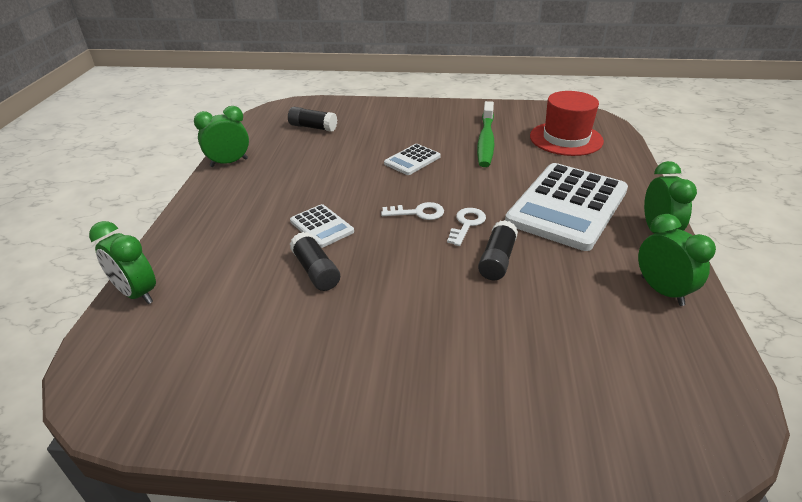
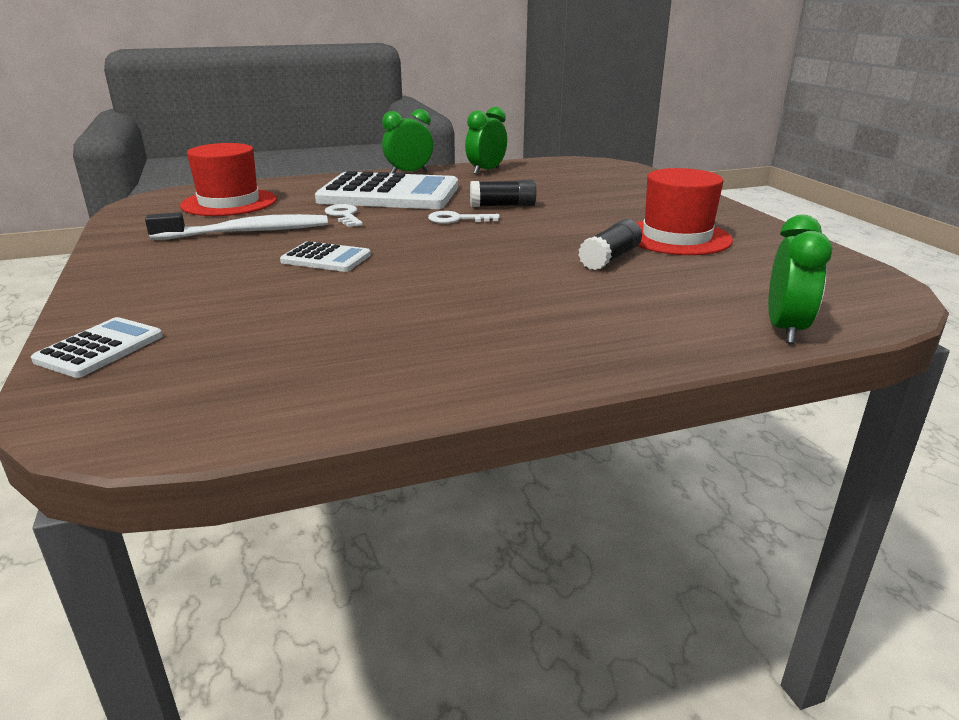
camera: 115 degrees left, 10 degrees down
green clock [194,106,249,167] -> none
black glue stick [288,107,337,132] -> none
white calculator [290,204,354,248] -> white calculator moved to [31,317,163,378]
white key [381,202,444,220] -> white key moved to [325,204,363,227]
green toothbrush [477,101,494,167] -> white toothbrush [145,212,328,240]
none -> red hat [636,168,733,255]

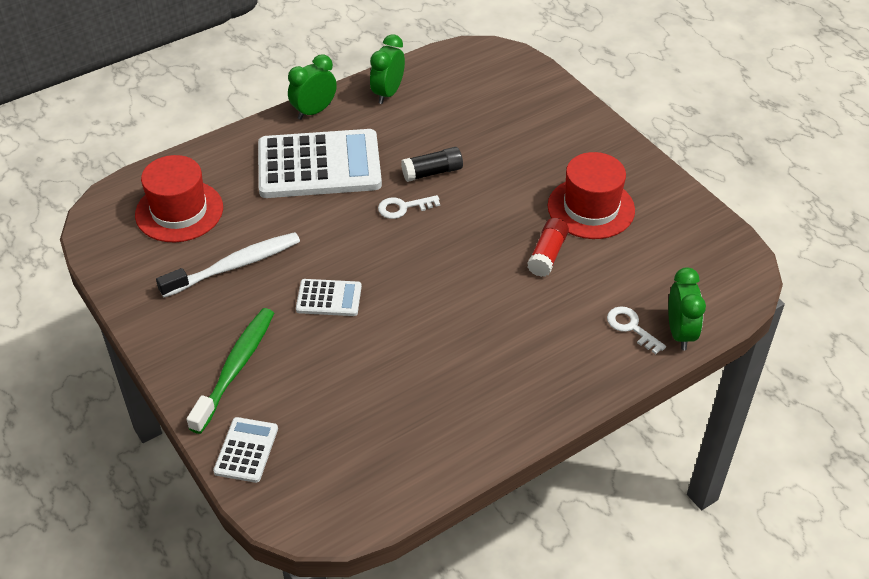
camera: 15 degrees left, 20 degrees up
white key [325,204,363,227] -> white key moved to [607,306,666,354]
black glue stick [578,219,642,270] -> red glue stick [527,218,569,277]
none -> green toothbrush [187,308,274,434]

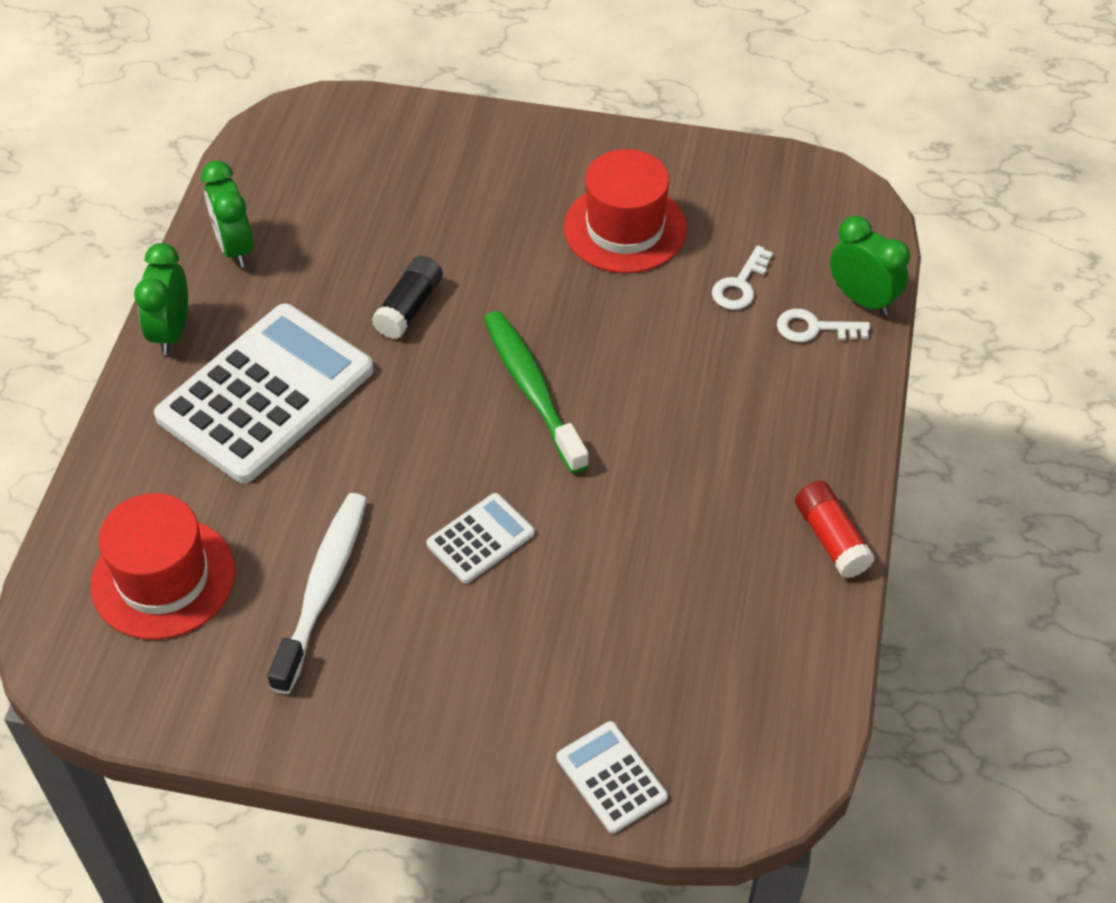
camera: 45 degrees left, 5 degrees up
green toothbrush [187,308,274,434] -> green toothbrush moved to [484,311,589,474]
white key [378,195,440,219] -> white key moved to [712,245,773,310]
red glue stick [527,218,569,277] -> red glue stick moved to [795,481,875,578]

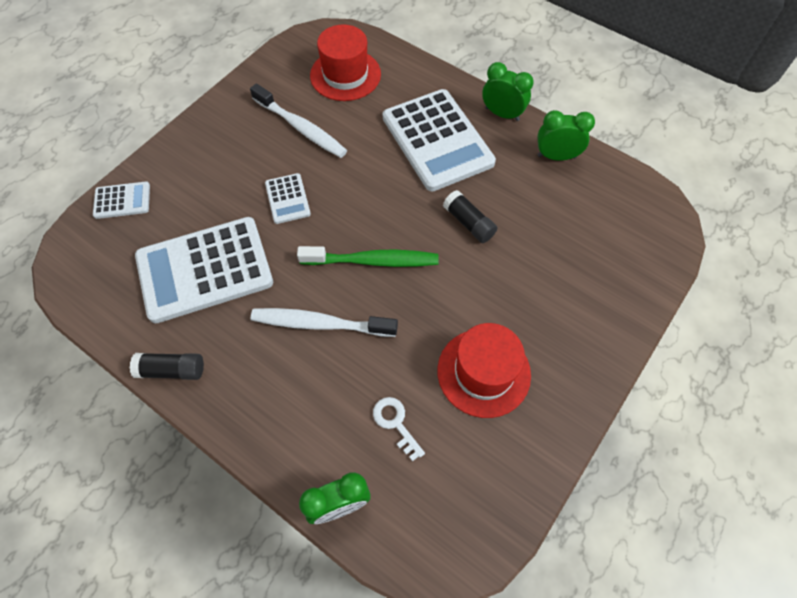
camera: 115 degrees right, 10 degrees up
white key [777,309,870,342] -> none
red glue stick [795,481,875,578] -> black glue stick [130,353,204,380]
none -> white calculator [135,217,273,324]
none -> white toothbrush [251,308,398,337]

